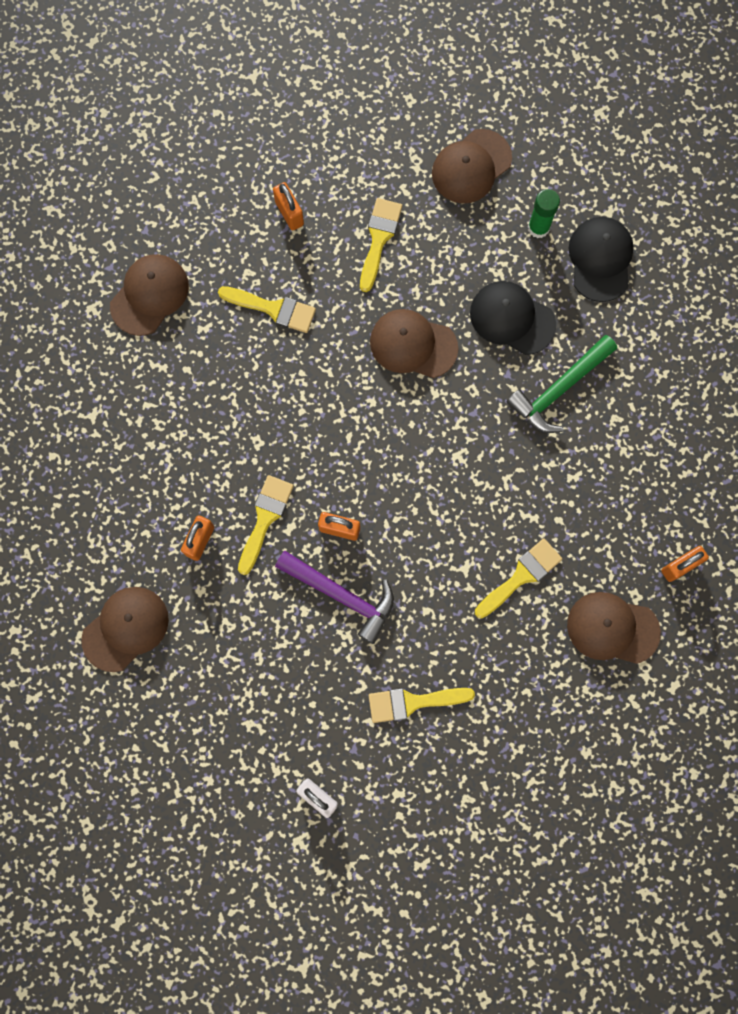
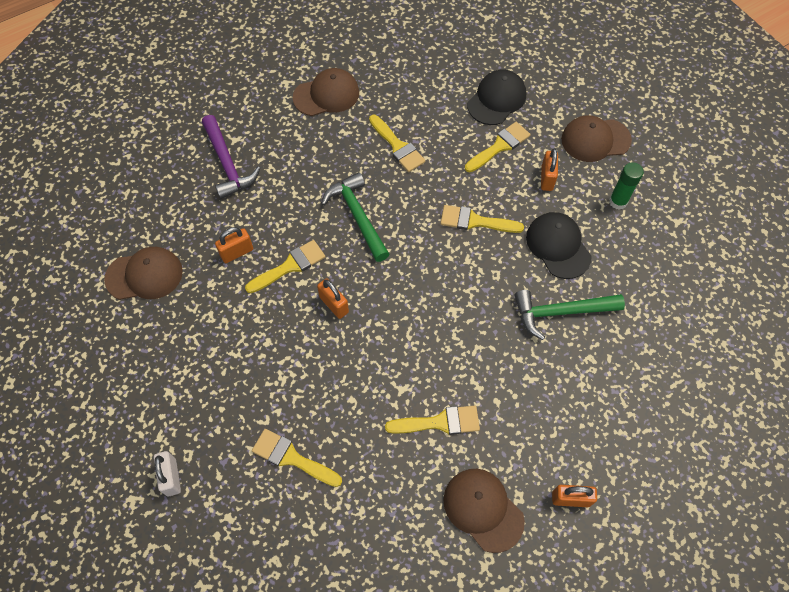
camera: 35 degrees right, 15 degrees down
orange padlock [273,182,304,231] -> orange padlock moved to [541,148,558,191]
purple hammer [275,551,394,644] -> purple hammer moved to [202,115,260,199]
brown cap [370,309,458,378] -> yellow brush [440,205,524,233]
black cap [568,217,634,302] -> black cap moved to [467,70,526,125]
none -> green hammer [321,172,389,262]

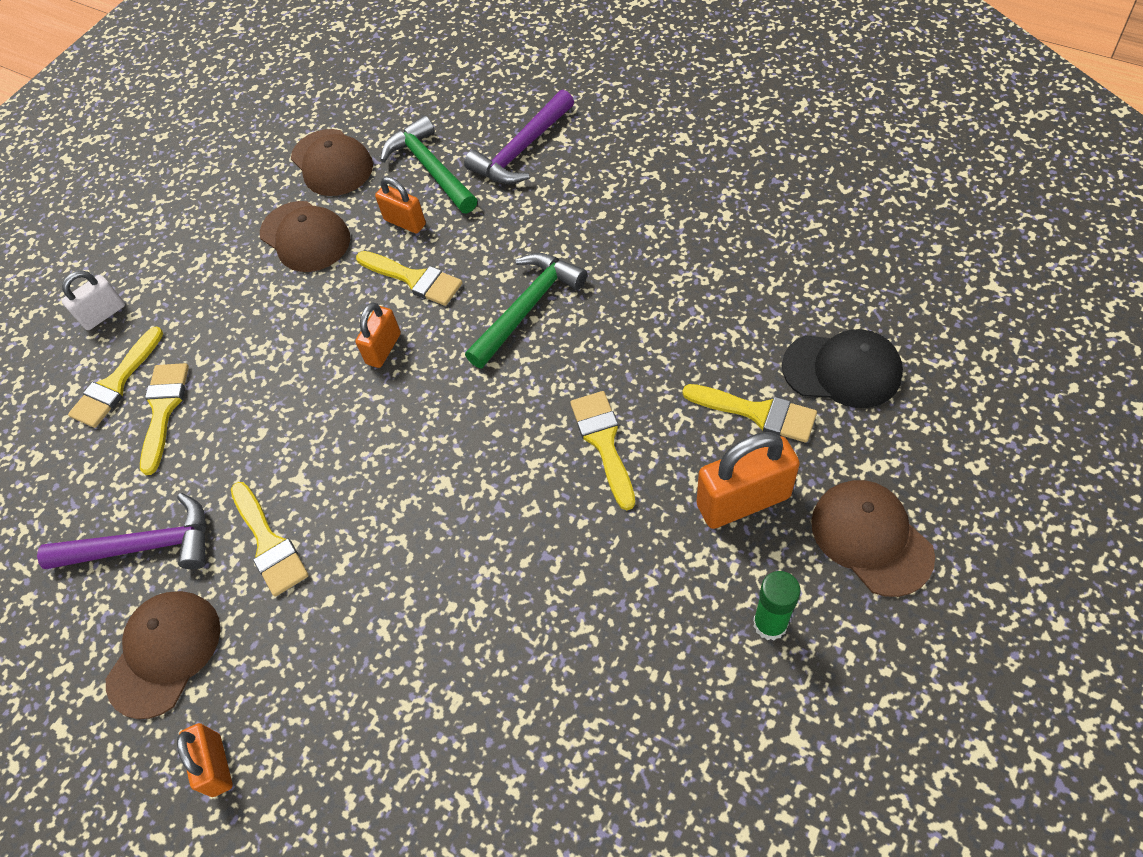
camera: 70 degrees right, 5 degrees down
brown cap [293,68,359,116] -> brown cap moved to [260,201,350,272]
yellow brush [369,115,426,172] -> yellow brush moved to [68,326,163,428]
green hammer [515,290,625,340] -> green hammer moved to [380,115,477,213]
black cap [526,212,592,279] -> none
orange padlock [541,148,558,191] -> orange padlock [697,432,800,529], size x1.68
none -> purple hammer [37,493,206,570]

